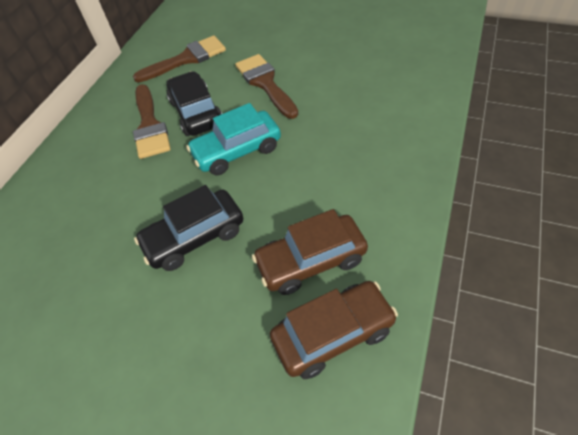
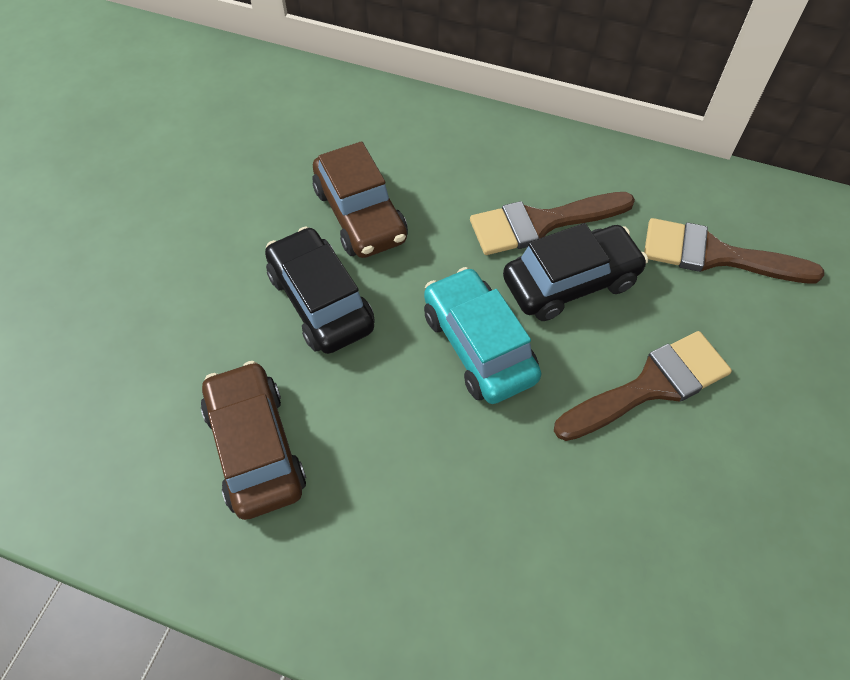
camera: 85 degrees right, 5 degrees up
brown brush [133,36,226,83] -> brown brush turned 135 degrees clockwise [644,218,824,283]
brown car [270,281,398,379] -> brown car moved to [313,141,408,258]

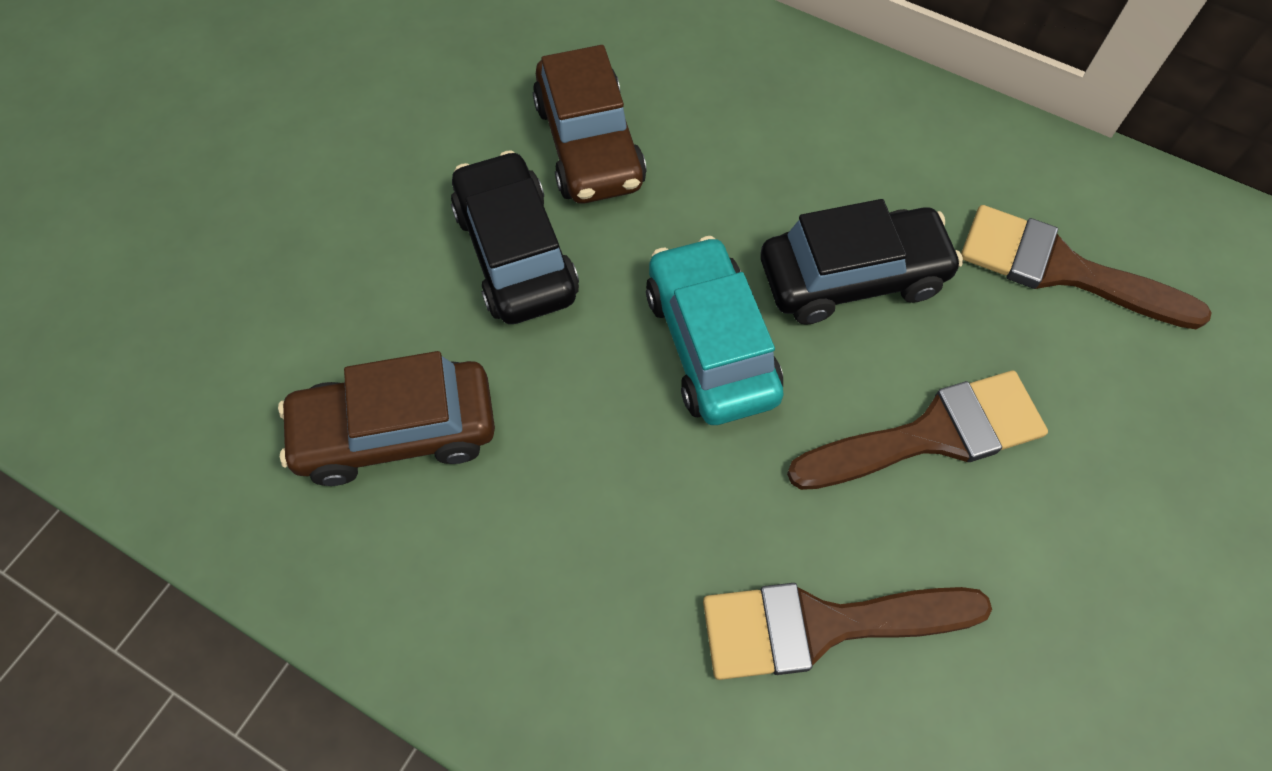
camera: 10 degrees right, 5 degrees up
brown car [201,361,306,520] -> brown car turned 90 degrees counterclockwise [278,351,495,486]
brown brush [470,192,635,255] -> brown brush moved to [703,583,992,680]

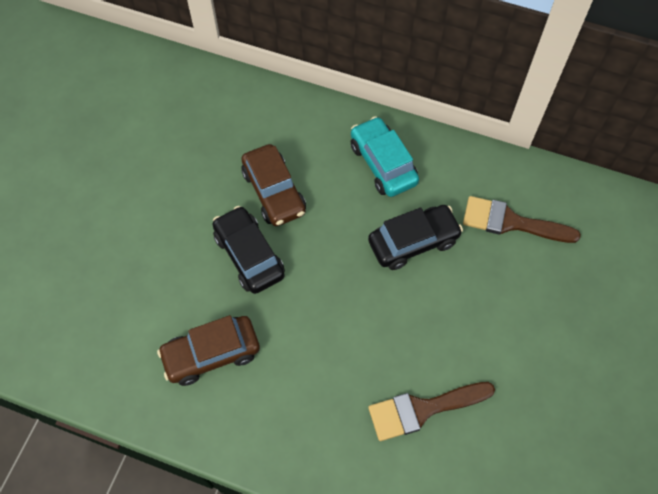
camera: 10 degrees left, 0 degrees up
turquoise car [646,236,784,425] -> turquoise car moved to [351,116,419,197]
brown brush [787,370,1048,490] -> none

